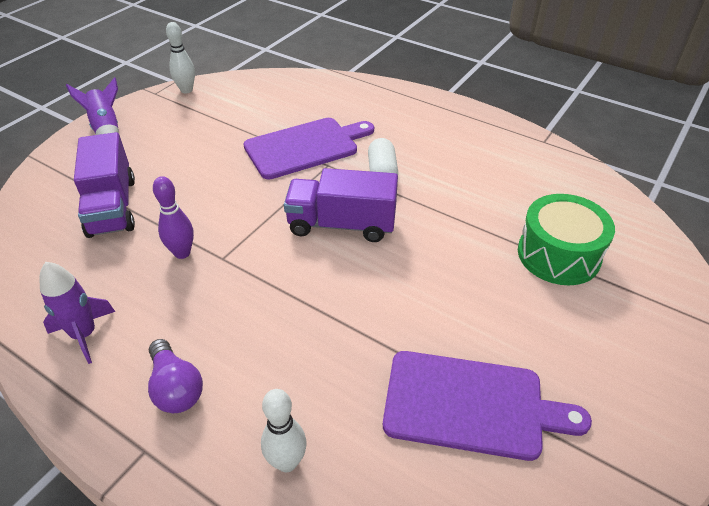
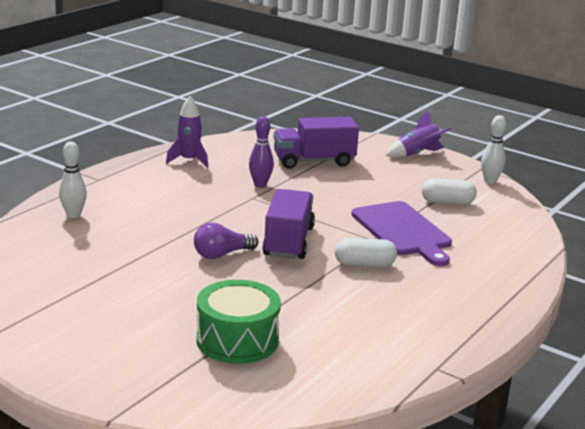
camera: 90 degrees right, 20 degrees down
purple light bulb [148,339,203,413] -> purple light bulb moved to [194,222,258,259]
purple cutting board [383,351,592,461] -> none
none -> white capsule [422,178,477,205]

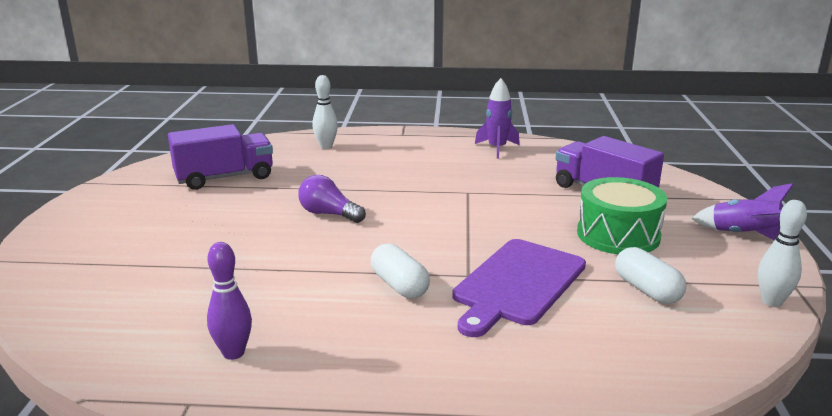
camera: 60 degrees right, 0 degrees up
green drum [196,280,281,364] -> green drum moved to [577,177,667,254]
purple bowling pin [249,116,274,187] -> purple bowling pin moved to [207,242,252,360]
purple truck [262,189,315,259] -> purple truck moved to [168,124,273,190]

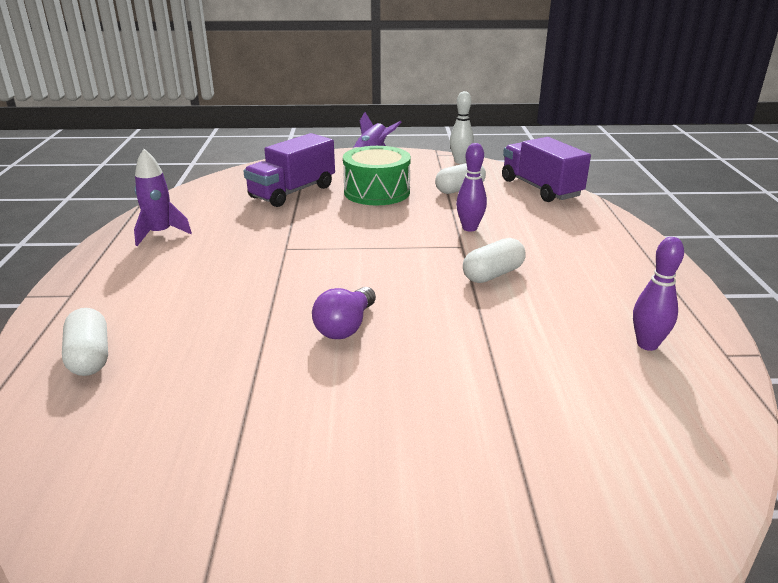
camera: 95 degrees left, 5 degrees up
purple truck [168,124,273,190] -> purple truck moved to [502,137,591,202]
white bowling pin [312,75,338,149] -> white capsule [62,308,108,376]
purple cutting board [452,239,586,337] -> purple bowling pin [456,143,487,231]

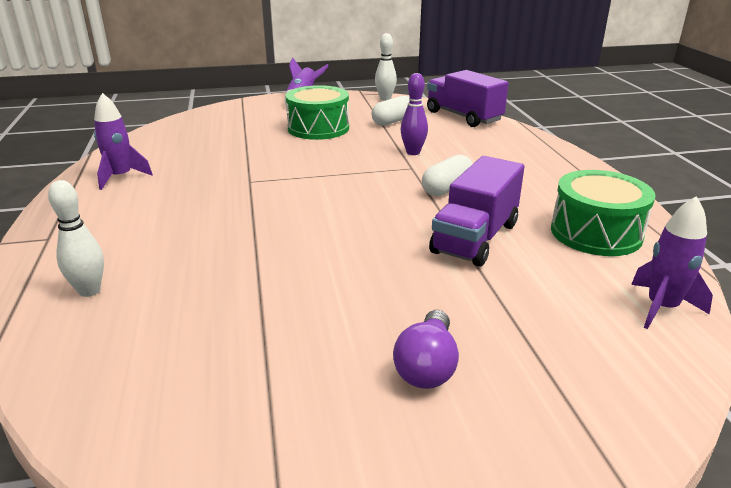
camera: 10 degrees left, 0 degrees up
white capsule [62,308,108,376] -> white bowling pin [48,180,104,297]
purple truck [243,133,335,207] -> purple truck moved to [429,156,525,267]
purple light bulb [312,287,376,339] -> purple light bulb moved to [393,310,459,389]
purple bowling pin [633,237,684,351] -> green drum [551,170,656,256]
none -> purple rocket [631,196,713,329]

